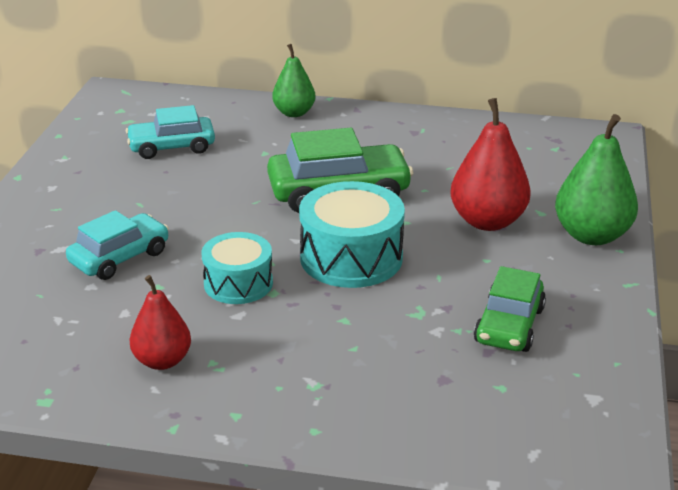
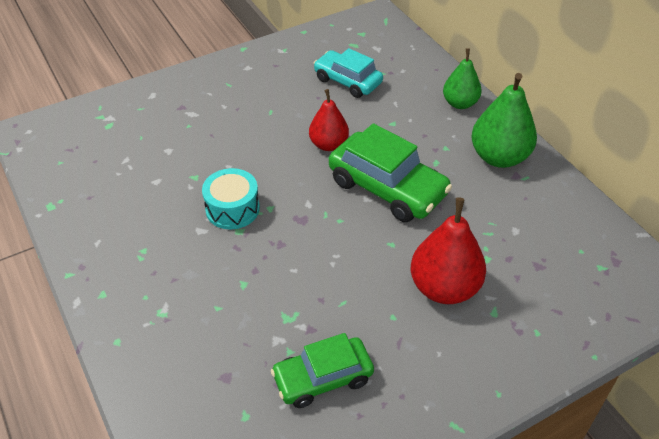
camera: 50 degrees right, 15 degrees up
turquoise car [66,210,169,280] -> none
red pear [129,275,191,370] -> red pear moved to [309,89,349,151]
turquoise drum [299,181,405,288] -> none
green pear [555,114,638,245] -> green pear moved to [471,73,537,168]

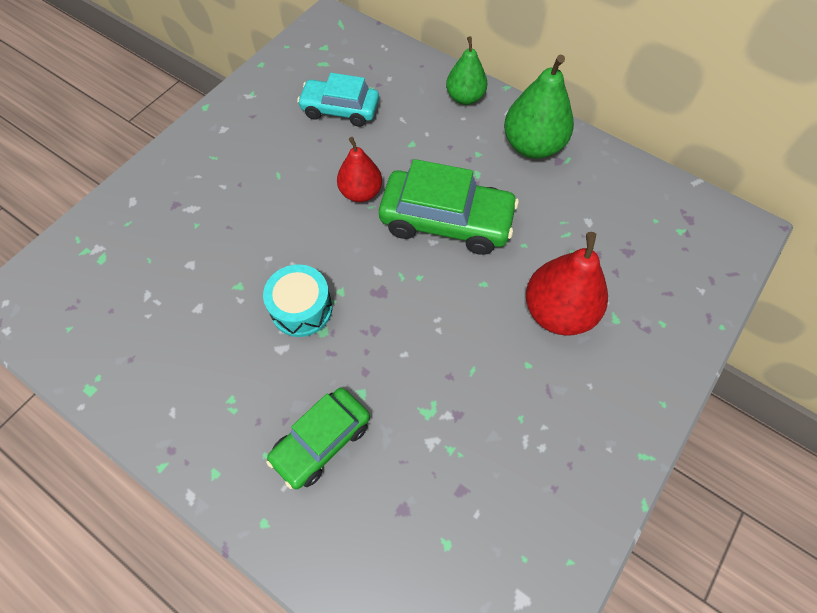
camera: 25 degrees left, 15 degrees up
green car [271,333,374,408] -> green car moved to [266,388,370,489]

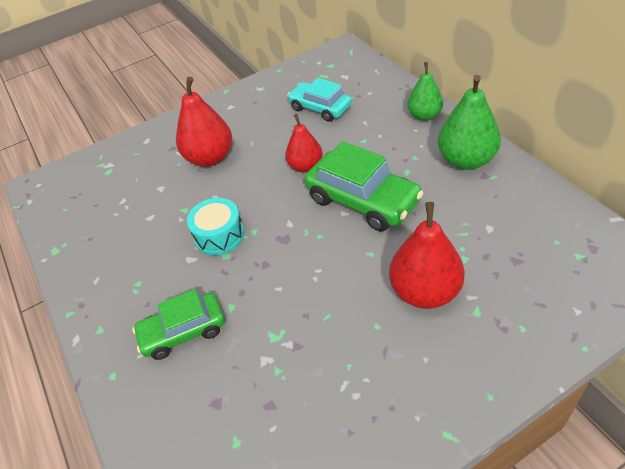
camera: 30 degrees right, 15 degrees down
none -> red pear [176,77,232,167]

